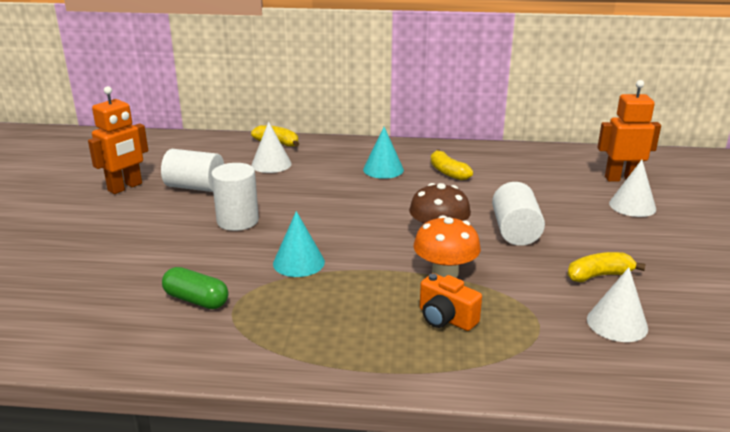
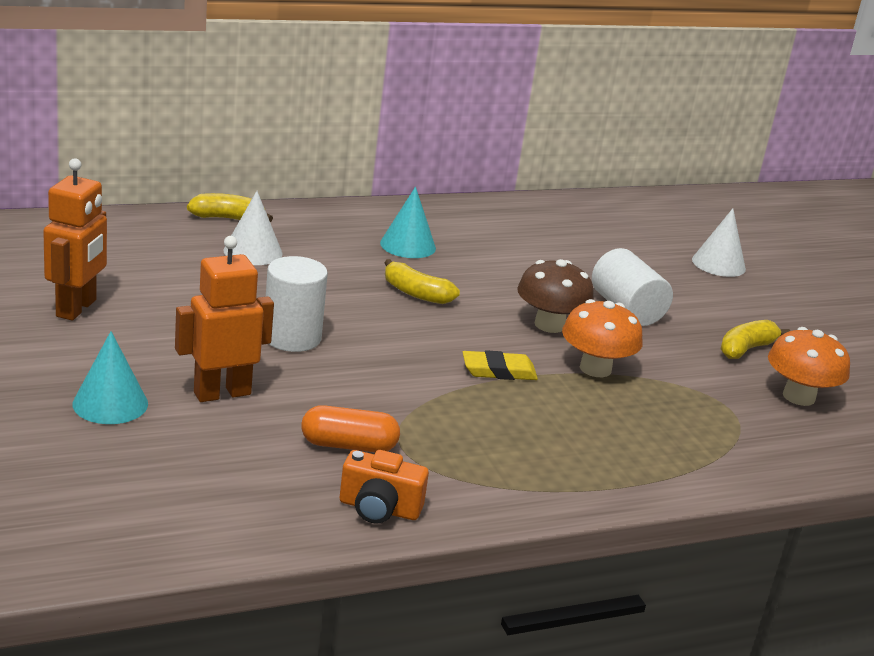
camera: 30 degrees left, 0 degrees up
white cylinder [161,149,224,192] -> none
green capsule [162,267,228,309] -> orange capsule [301,405,400,452]
turquoise cone [273,211,325,277] -> turquoise cone moved to [73,331,148,424]
orange camera [420,273,482,331] -> orange camera moved to [340,450,429,524]
yellow banana [431,150,473,180] -> yellow banana moved to [384,259,460,304]
white cone [587,267,648,342] -> orange mushroom [768,327,850,406]
orange robot [597,80,661,182] -> orange robot moved to [175,236,274,402]
none -> yellow eraser [463,350,538,380]

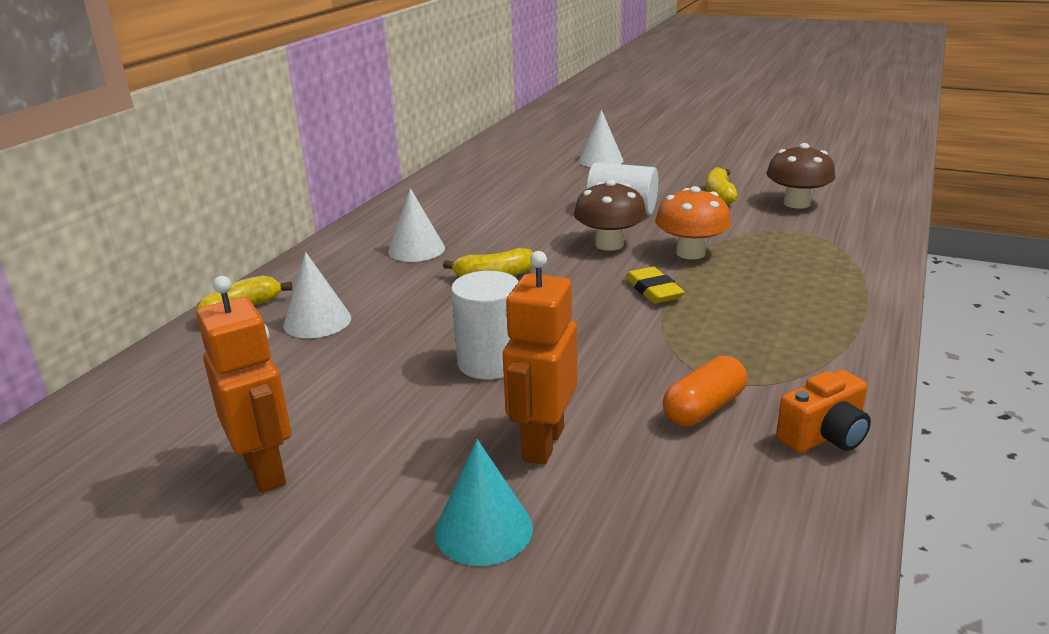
camera: 40 degrees left, 0 degrees up
turquoise cone [380,187,436,258] -> white cone [388,188,445,262]
yellow eraser [463,350,538,380] -> yellow eraser turned 60 degrees counterclockwise [625,267,685,304]
orange mushroom [768,327,850,406] -> brown mushroom [767,143,836,209]

